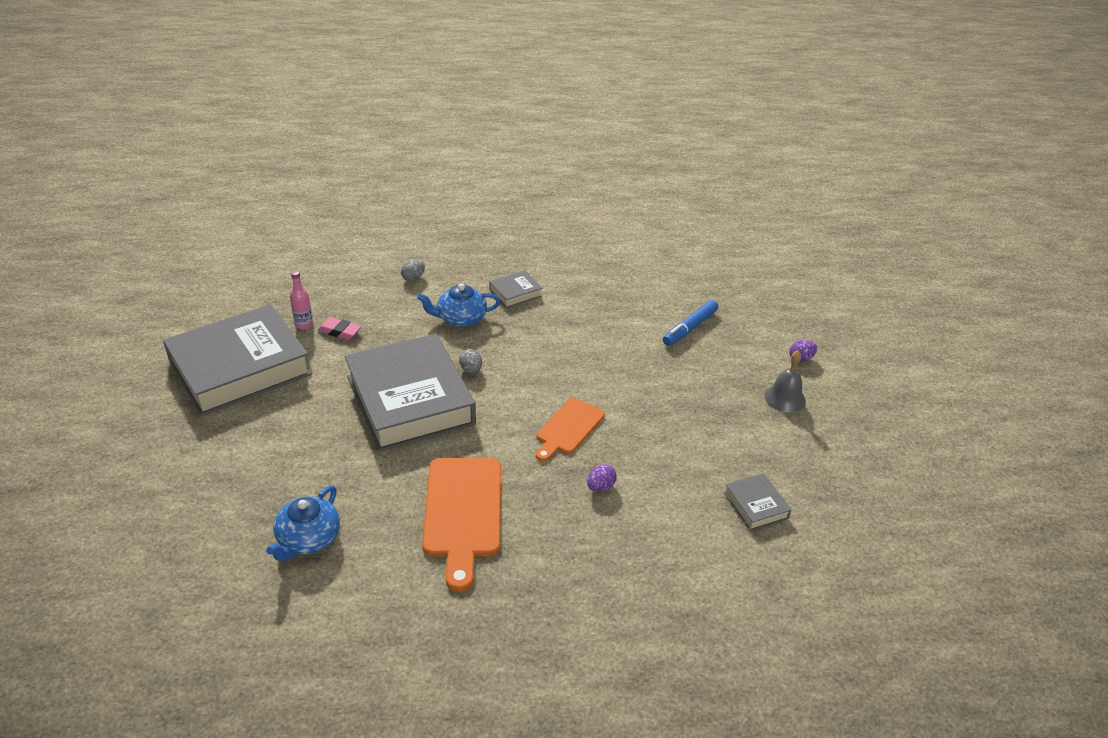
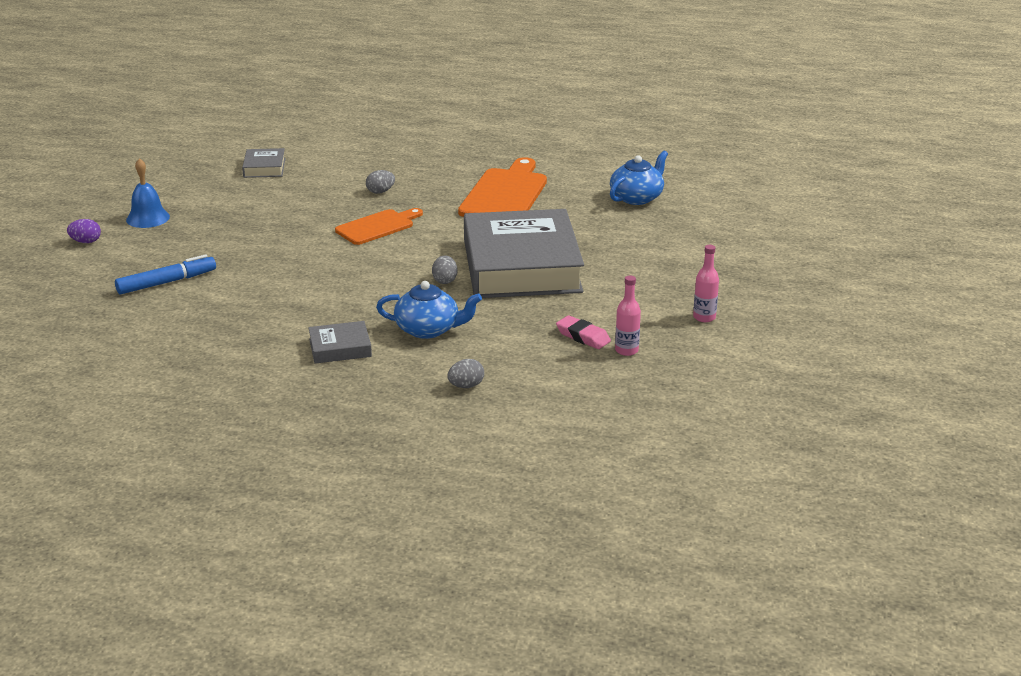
camera: 160 degrees left, 10 degrees down
grey book [163,304,312,416] -> pink bottle [693,245,719,322]
purple egg [587,464,617,492] -> grey egg [366,170,395,194]
grey bell [764,350,806,413] -> blue bell [126,158,170,228]

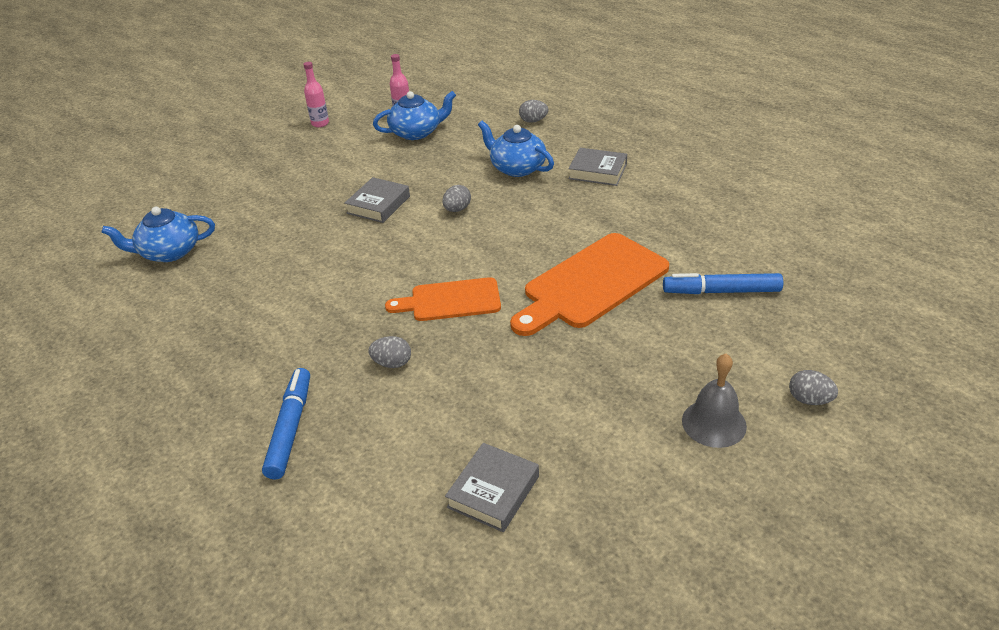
camera: 145 degrees left, 10 degrees up
purple egg [67,219,101,243] -> grey egg [789,370,838,405]
blue bell [126,158,170,228] -> grey bell [682,354,747,448]
orange cutting board [458,157,547,217] -> orange cutting board moved to [510,233,669,336]
grey book [464,209,584,298] -> grey book [345,177,410,223], size x0.41
pink eraser [556,315,611,349] -> blue teapot [373,91,456,140]
none -> blue marker [262,368,310,479]

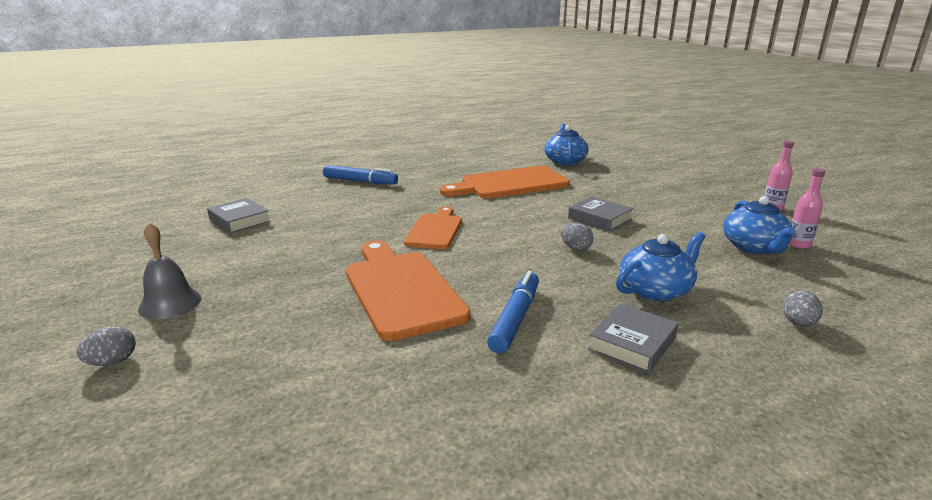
camera: 105 degrees right, 15 degrees down
grey egg [368,336,411,368] -> none
blue marker [663,273,783,294] -> blue marker moved to [487,271,539,353]
none -> orange cutting board [440,166,570,199]

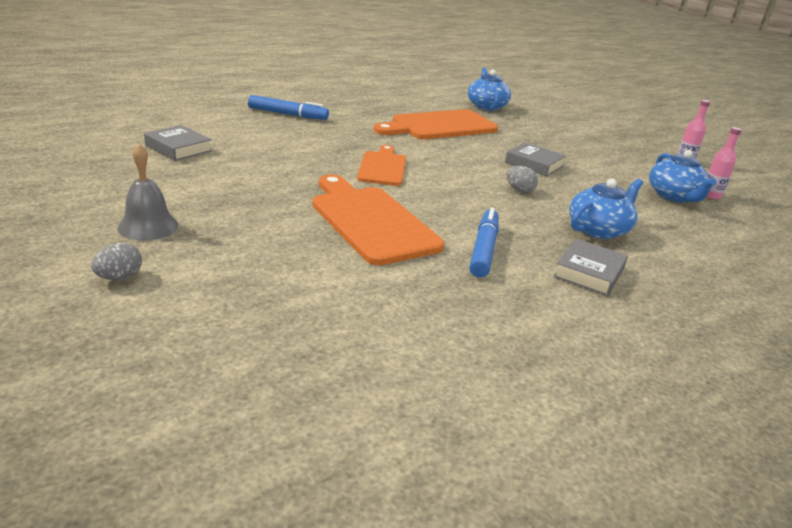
camera: 10 degrees left, 5 degrees up
grey egg [783,290,823,327] -> none

